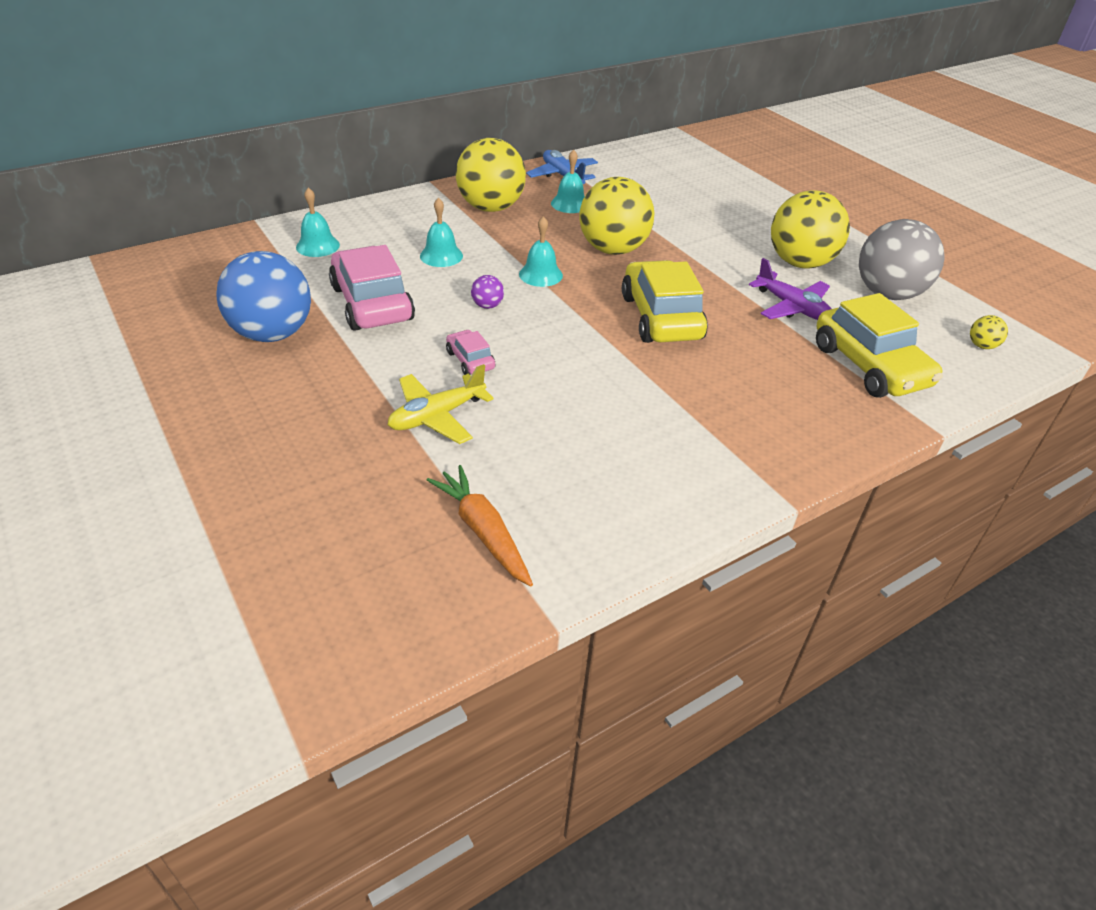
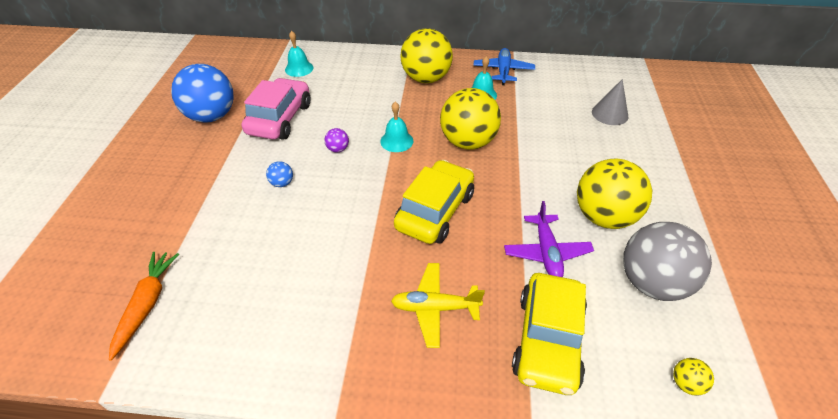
camera: 40 degrees right, 5 degrees up
yellow plane [388,364,494,444] -> yellow plane moved to [391,263,485,348]
turquoise bell [420,197,463,267] -> none
pink car [446,330,496,375] -> blue ball [266,161,293,187]
none -> grey cone [592,79,628,125]

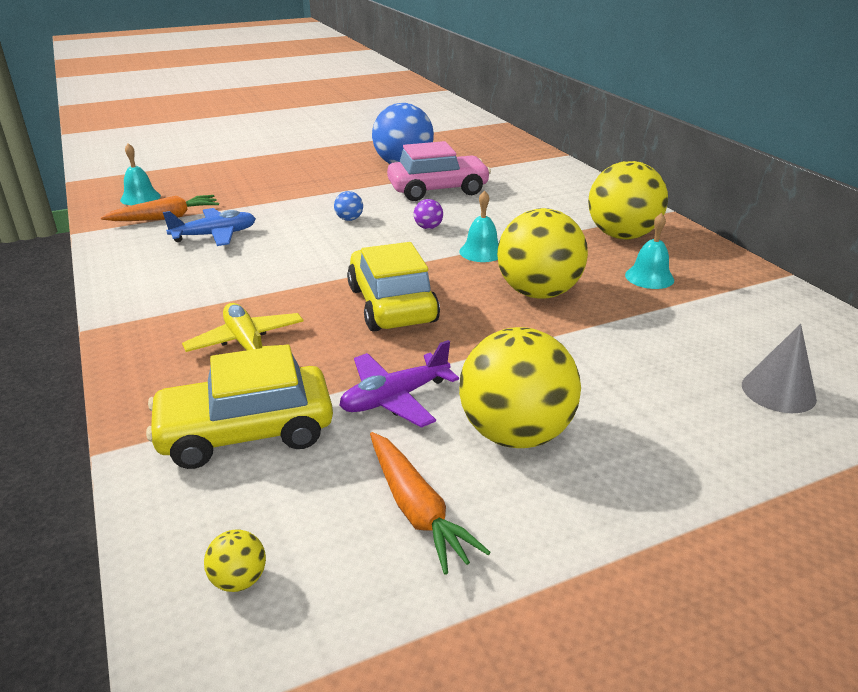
camera: 60 degrees right, 15 degrees down
turquoise bell [285,31,313,77] -> turquoise bell moved to [120,143,161,205]
yellow car [394,160,474,244] -> yellow car turned 105 degrees counterclockwise [347,242,440,332]
blue plane [474,48,535,85] -> blue plane moved to [163,208,256,246]
grey ball [623,222,712,301] -> orange carrot [370,432,491,575]

